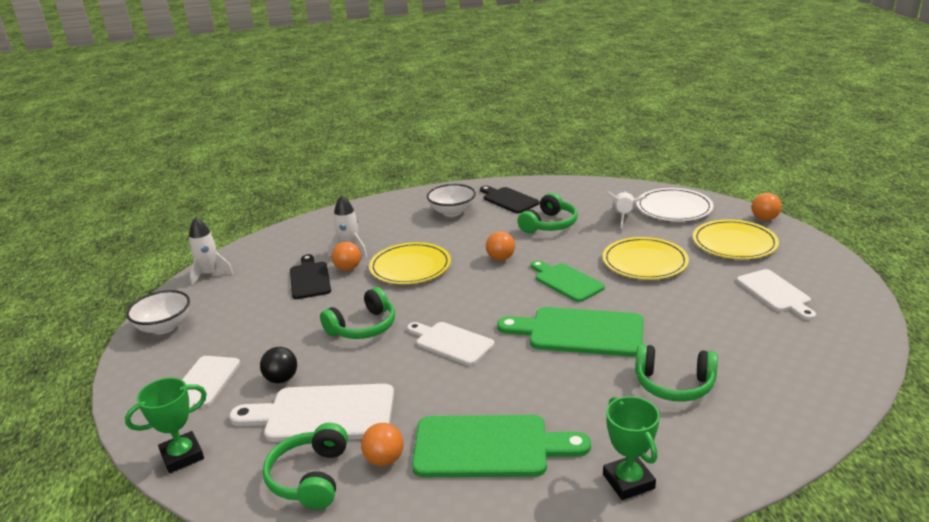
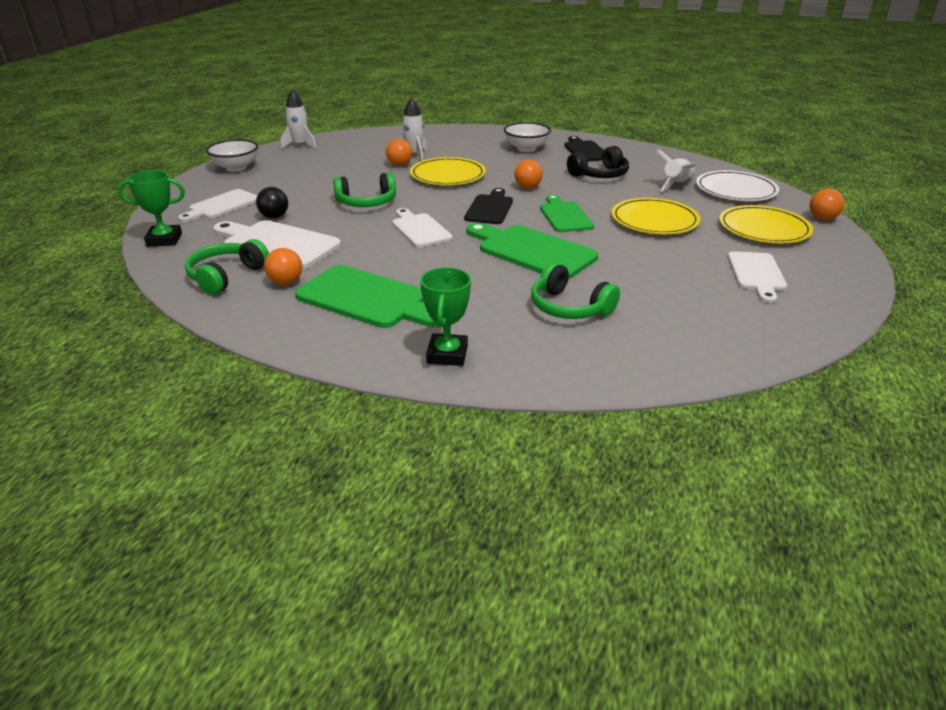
camera: 25 degrees right, 5 degrees up
black cutting board [290,254,331,299] -> black cutting board moved to [464,188,513,224]
green headphones [517,193,578,233] -> black headphones [567,146,629,178]

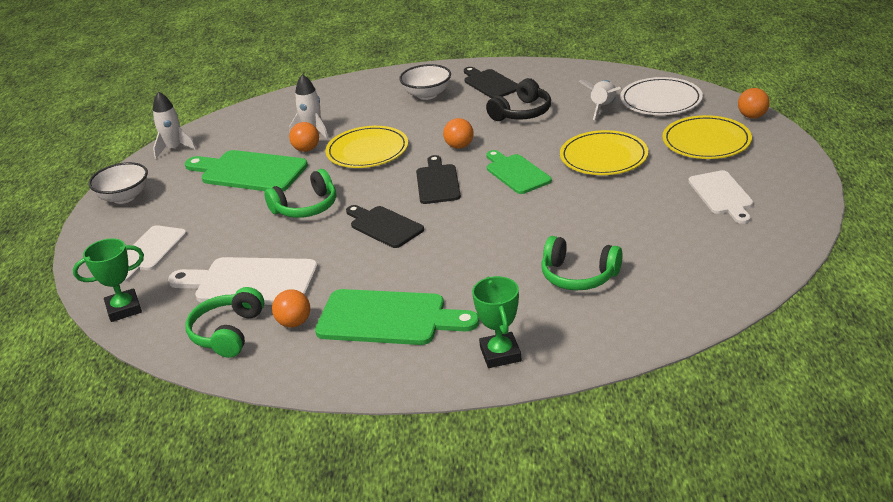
camera: 15 degrees left, 0 degrees up
black ball [256,187,288,219] -> none
white cutting board [392,208,453,248] -> black cutting board [346,205,424,248]
green cutting board [466,223,598,279] -> green cutting board moved to [185,150,308,191]

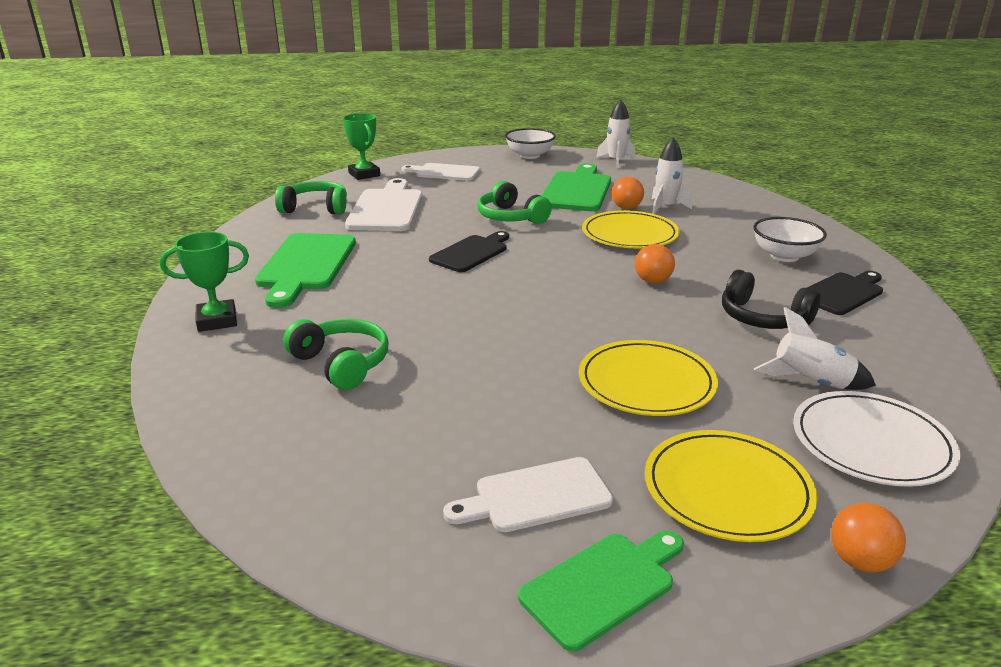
camera: 80 degrees right, 5 degrees down
orange ball [272,289,310,328] -> none
black cutting board [416,155,461,204] -> none
green cutting board [486,150,552,194] -> green cutting board moved to [518,530,684,652]
green headphones [541,236,623,290] -> green headphones turned 120 degrees clockwise [283,319,389,390]

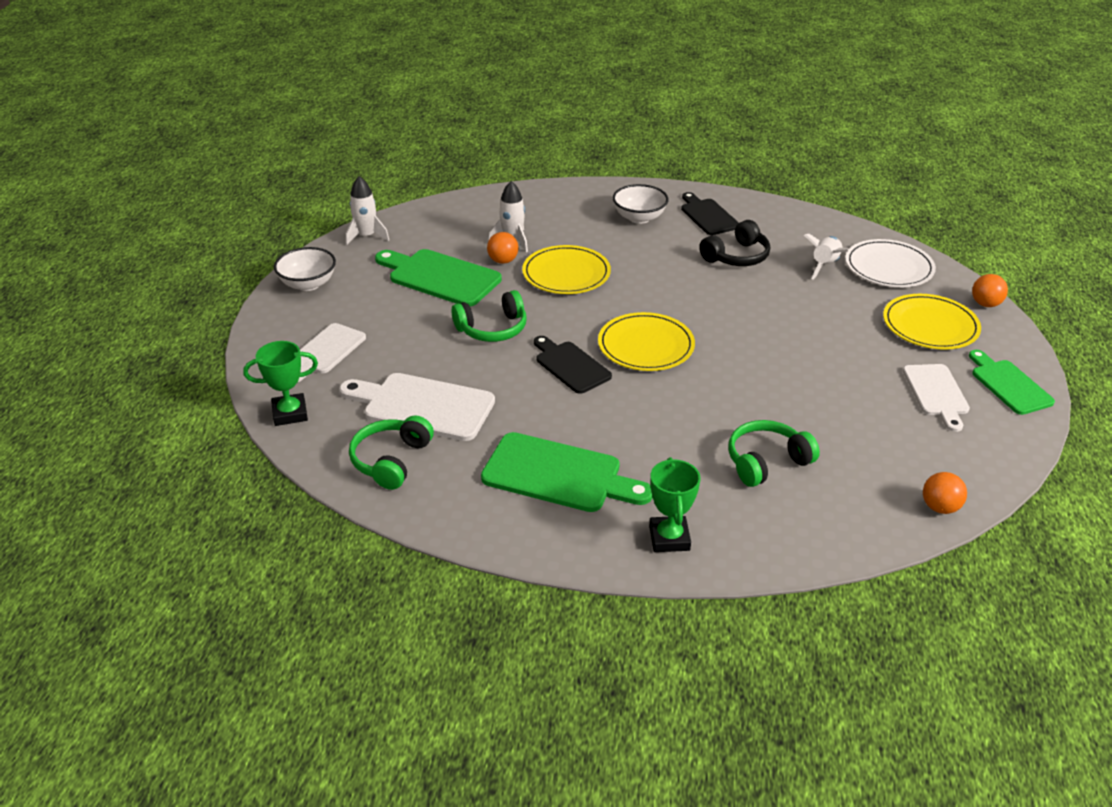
camera: 75 degrees left, 10 degrees up
yellow plate [579,340,718,416] -> yellow plate moved to [598,312,695,371]
orange ball [635,244,675,284] -> orange ball moved to [923,472,967,514]

